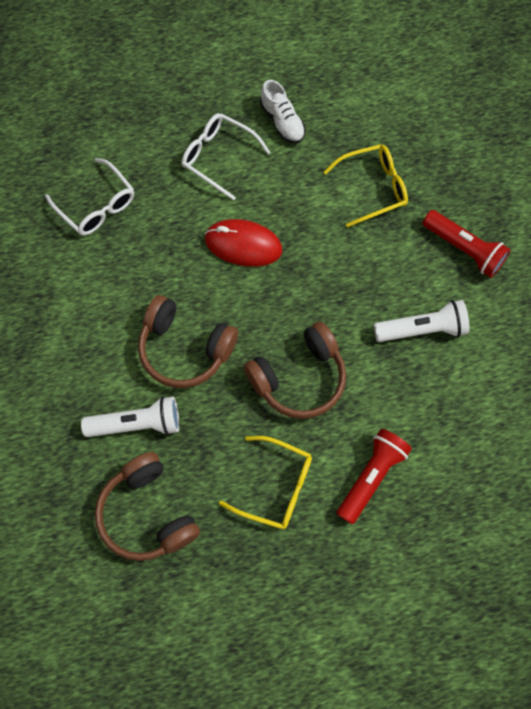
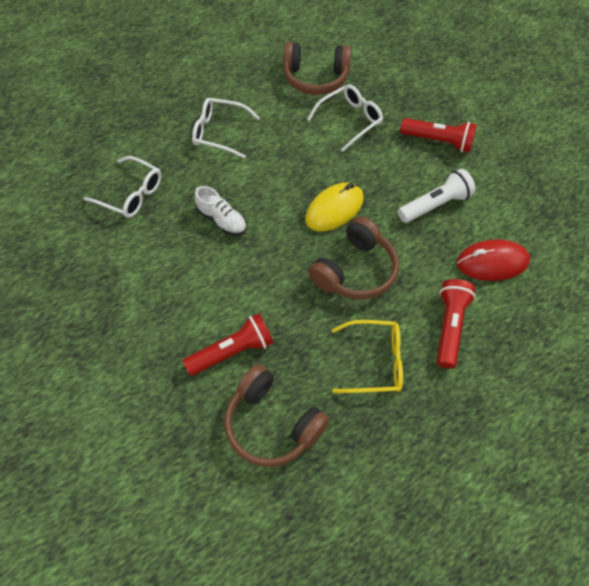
camera: 20 degrees left, 10 degrees down
white flashlight [81,396,179,437] -> red flashlight [183,313,274,376]
brown headphones [138,295,238,388] -> brown headphones moved to [283,42,351,95]
red mouse [204,219,282,267] -> red mouse moved to [457,240,530,281]
white shoe [260,80,305,144] -> white shoe moved to [194,186,247,236]
yellow glasses [323,144,408,228] -> white glasses [307,84,383,152]
none -> yellow mouse [305,183,364,231]

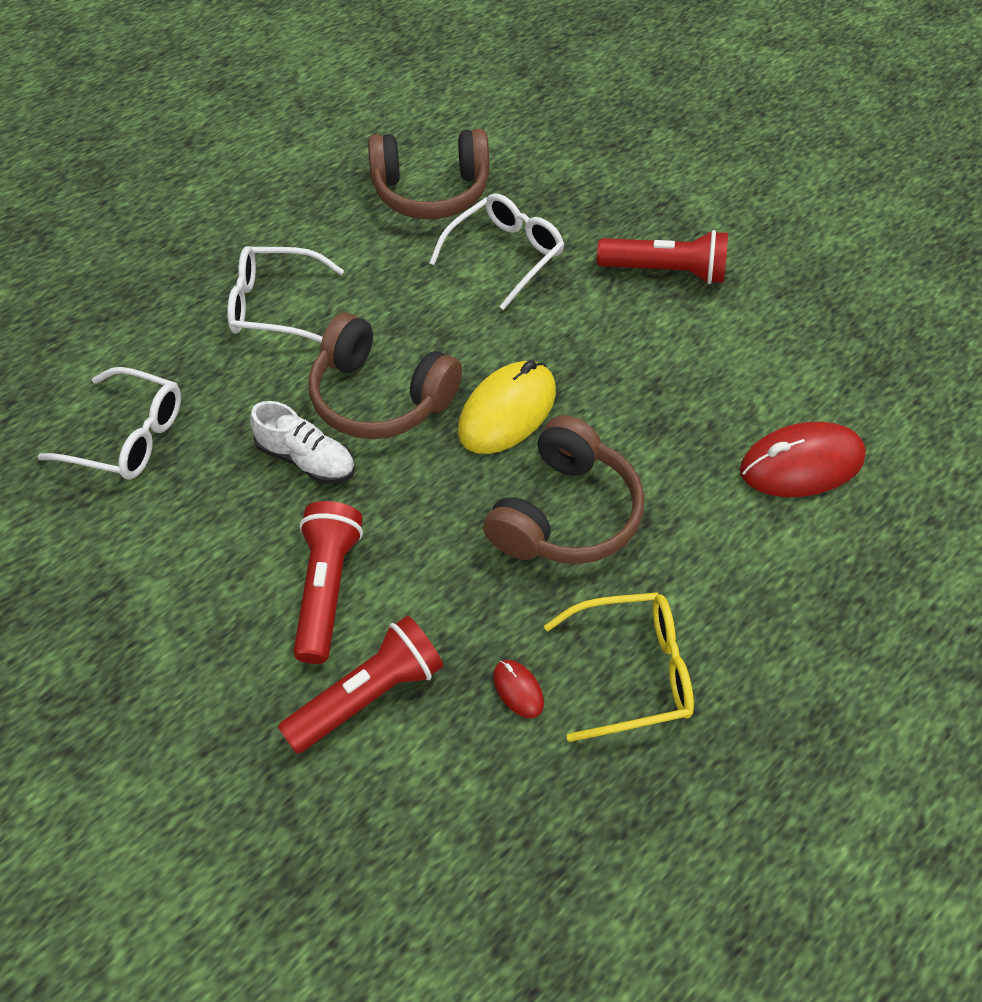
camera: 10 degrees left, 5 degrees down
brown headphones [224,364,329,467] -> brown headphones moved to [308,313,462,439]
white flashlight [398,169,476,223] -> none
red flashlight [437,279,476,369] -> red flashlight moved to [293,501,363,664]
none -> red mouse [493,660,544,718]

